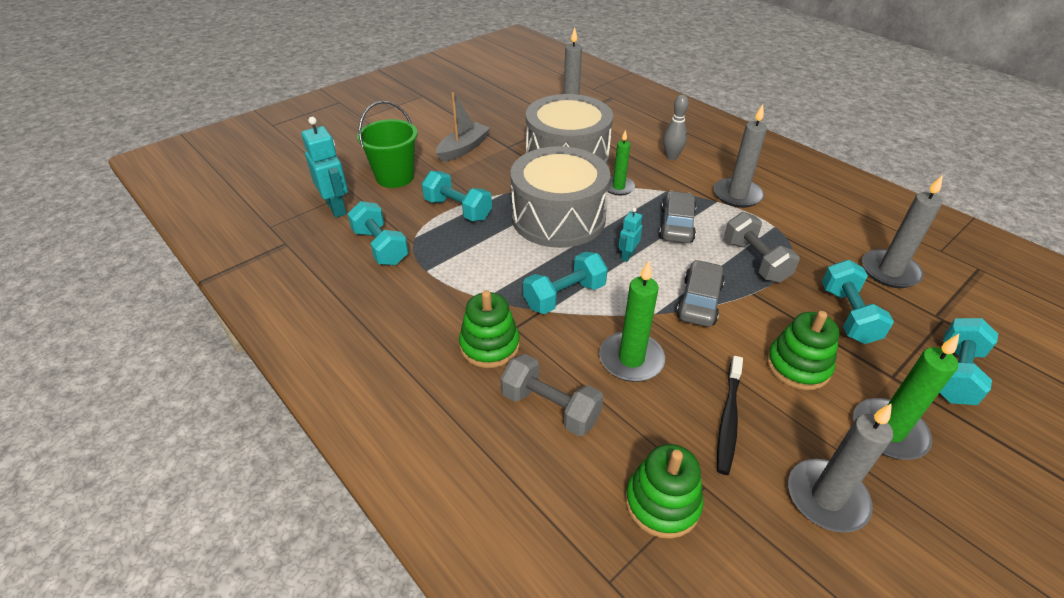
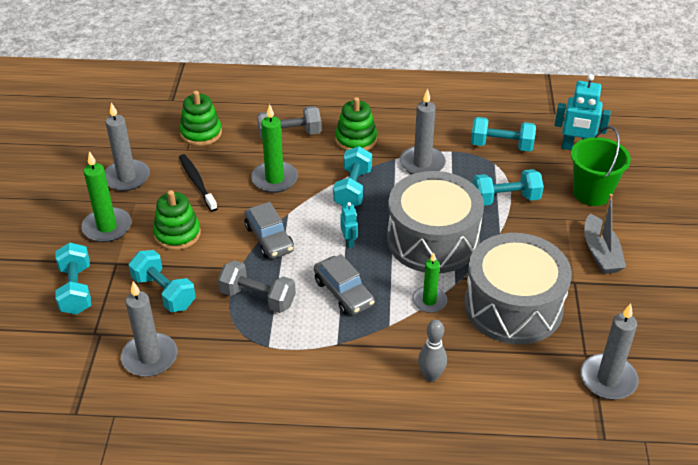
camera: 135 degrees right, 0 degrees up
grey candle [714,104,767,208] -> grey candle moved to [400,89,446,174]

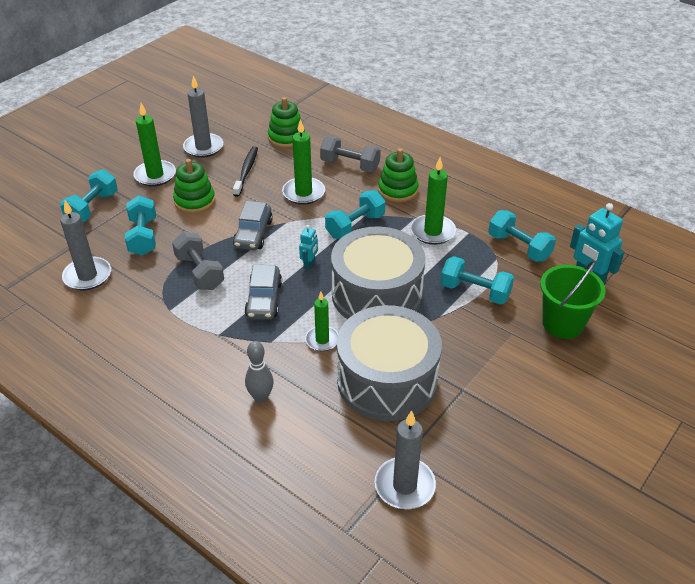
camera: 35 degrees right, 0 degrees up
grey candle [400,89,446,174] -> green candle [411,157,456,245]
grey boat [584,194,626,274] -> none

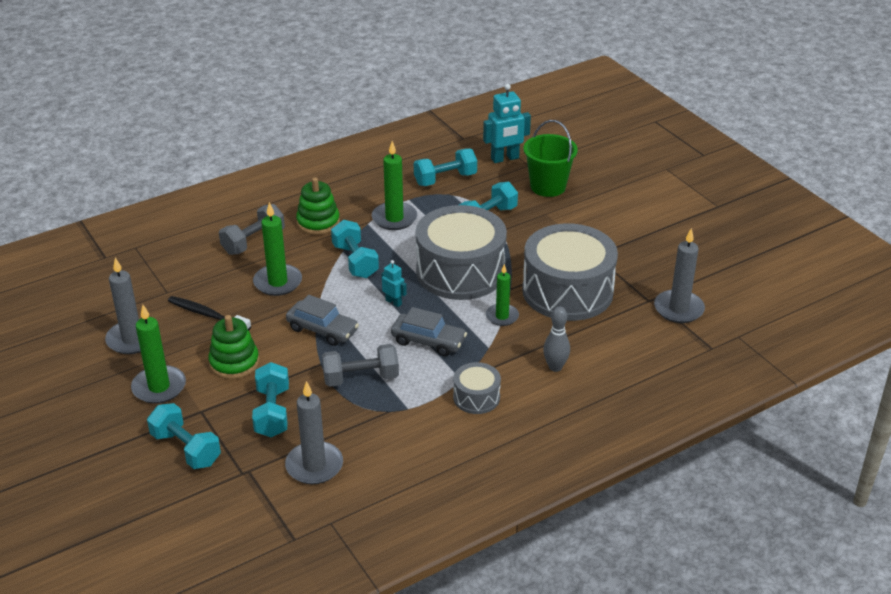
camera: 70 degrees left, 5 degrees down
turquoise dumbbell [125,196,156,256] -> turquoise dumbbell turned 75 degrees clockwise [252,362,289,437]
green stacking toy [268,97,305,148] -> none
none -> grey drum [453,362,501,414]

